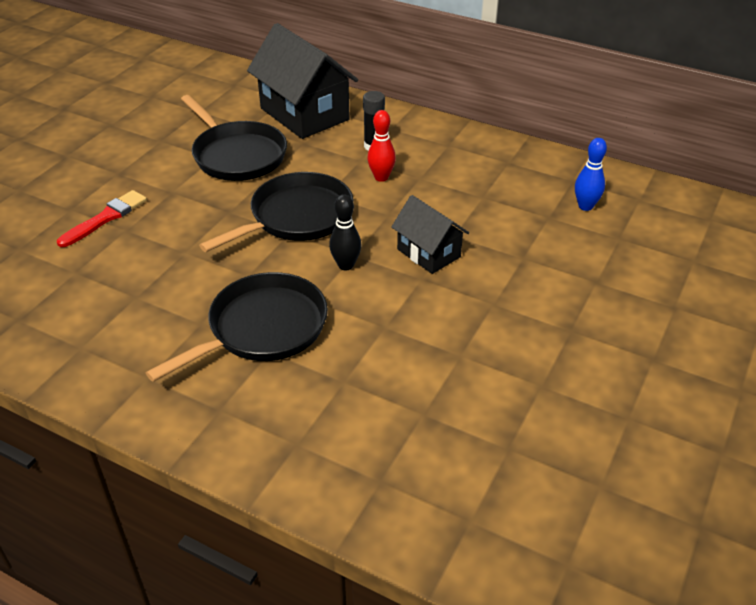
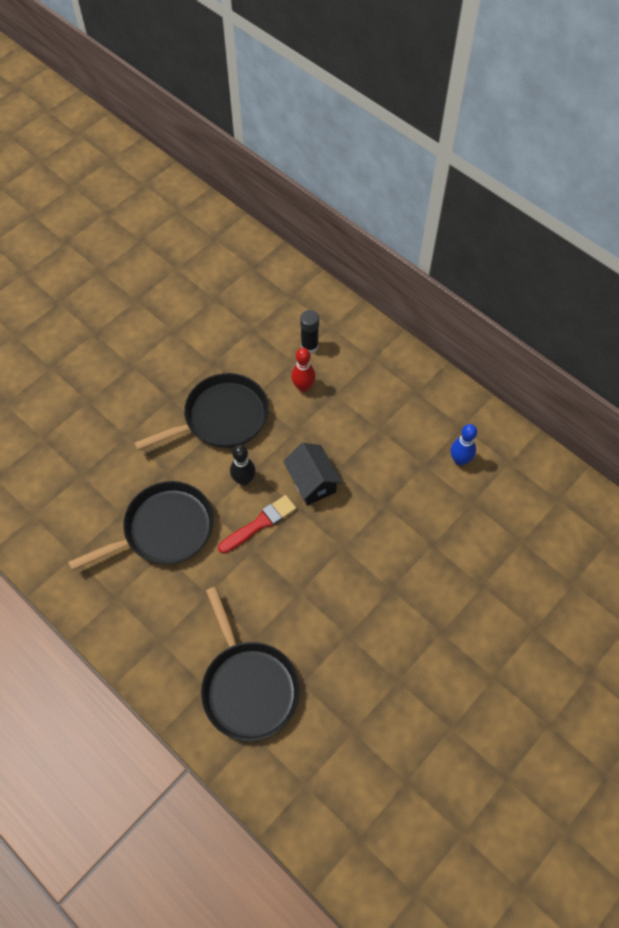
camera: 15 degrees right, 20 degrees up
red brush [57,190,147,247] -> red brush moved to [218,495,296,554]
black pan [181,95,287,181] -> black pan moved to [201,587,300,741]
black house [247,23,358,139] -> none

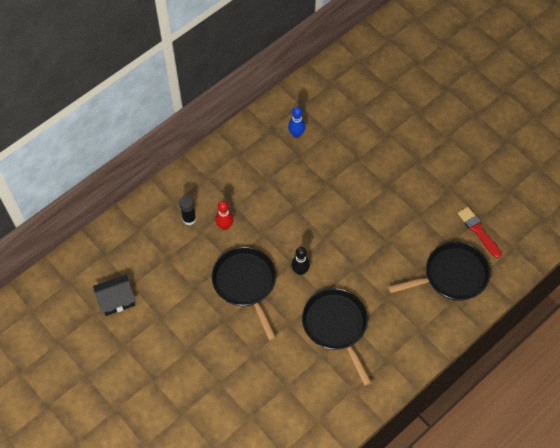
camera: 85 degrees left, 0 degrees up
red brush [218,495,296,554] -> red brush moved to [458,207,502,258]
black house [283,443,342,506] -> black house moved to [93,275,136,316]

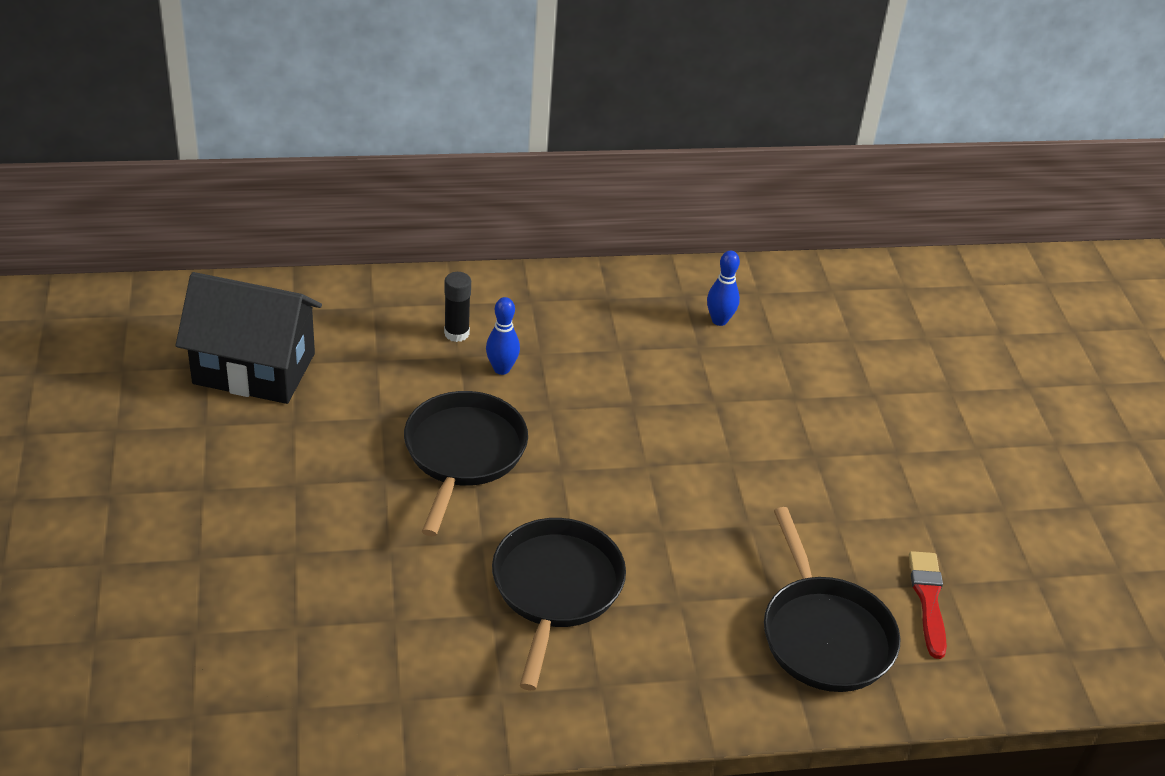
camera: 30 degrees right, 20 degrees down
black house [93,275,136,316] -> black house [176,272,322,404], size x1.77
red bowling pin [215,201,234,230] -> blue bowling pin [486,297,520,375]
black bowling pin [291,247,310,275] -> none
black pan [388,241,490,301] -> black pan turned 60 degrees clockwise [764,507,901,692]

